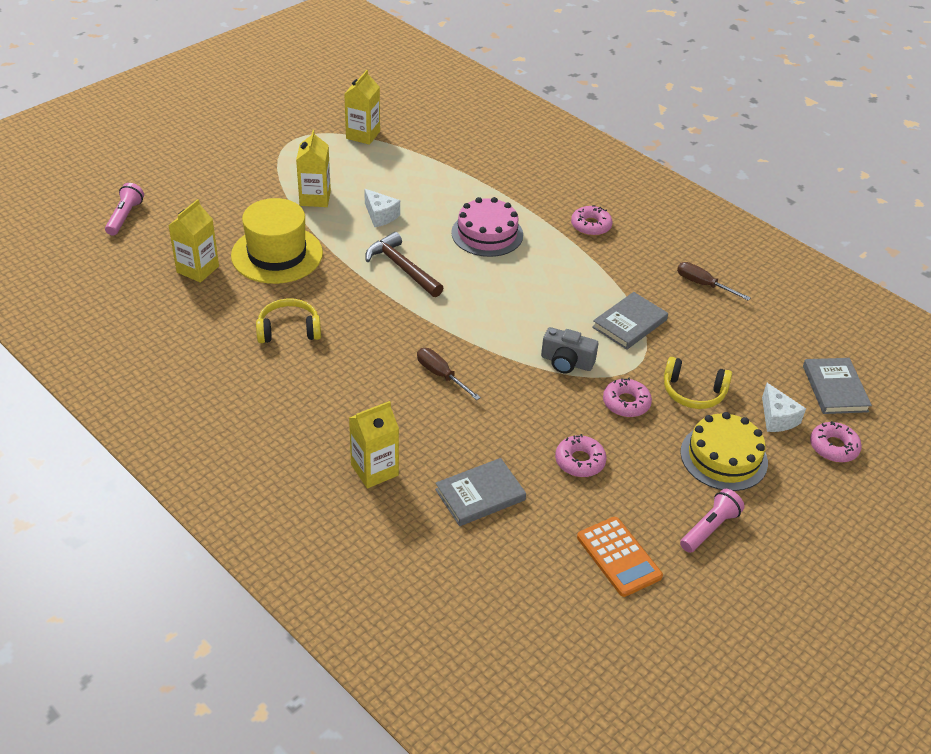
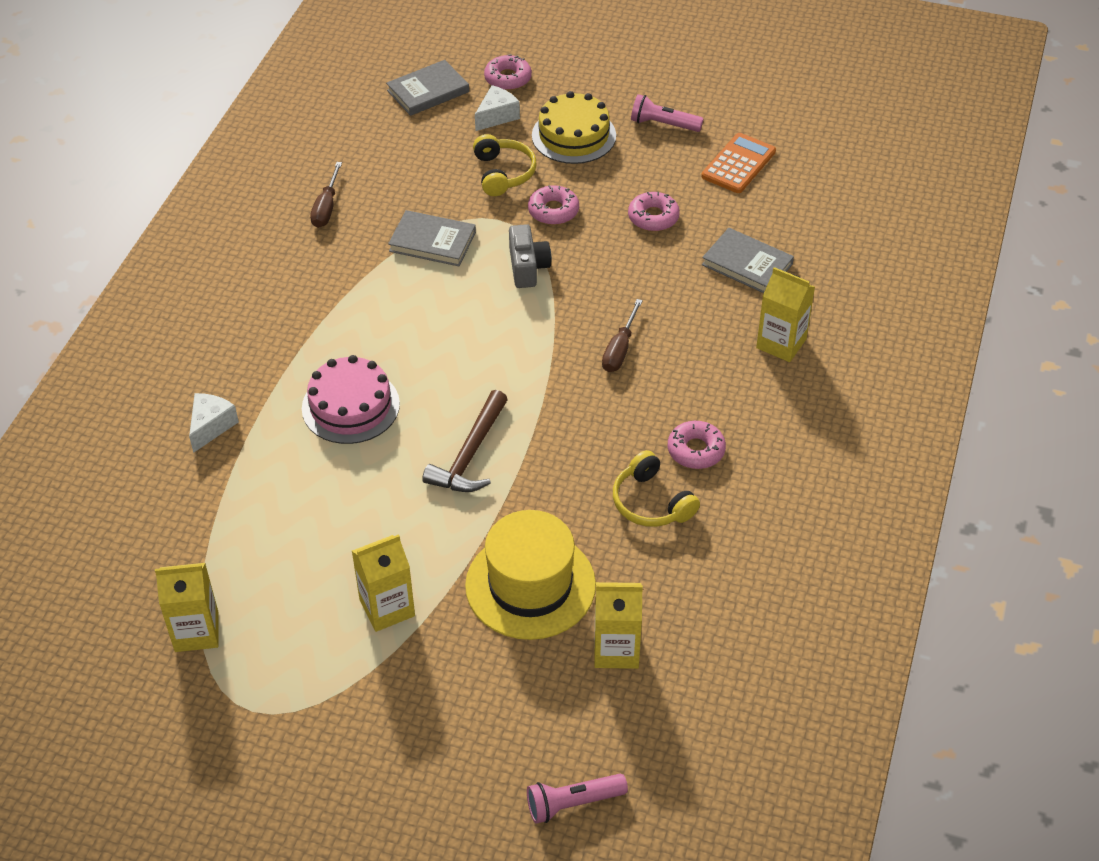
camera: 115 degrees left, 5 degrees up
white cheese [364,189,400,227] -> white cheese moved to [189,393,239,453]
pink donut [571,205,613,236] -> pink donut moved to [668,421,726,469]

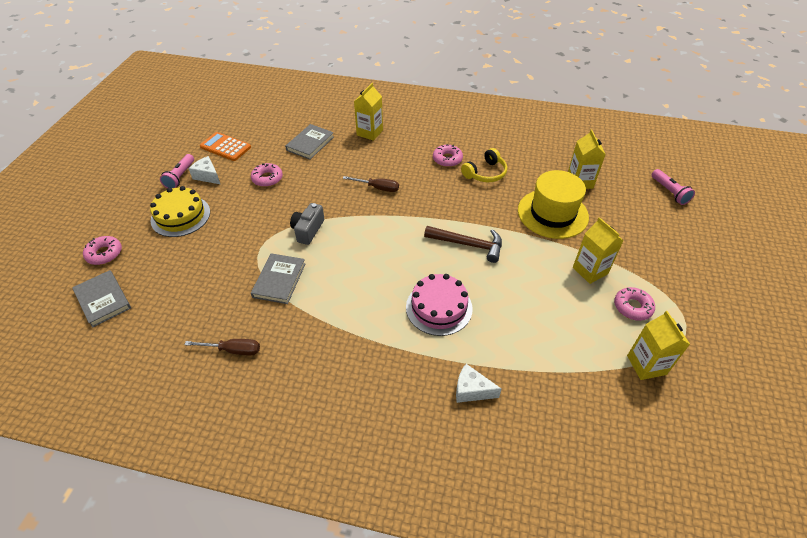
camera: 95 degrees left, 0 degrees up
yellow headphones [473,134,537,196] -> none
white cheese [475,85,520,131] -> white cheese moved to [188,156,220,184]
grey camera [509,224,551,288] -> grey camera turned 60 degrees counterclockwise [290,203,324,245]
pink donut [528,185,579,225] -> pink donut moved to [614,287,655,321]

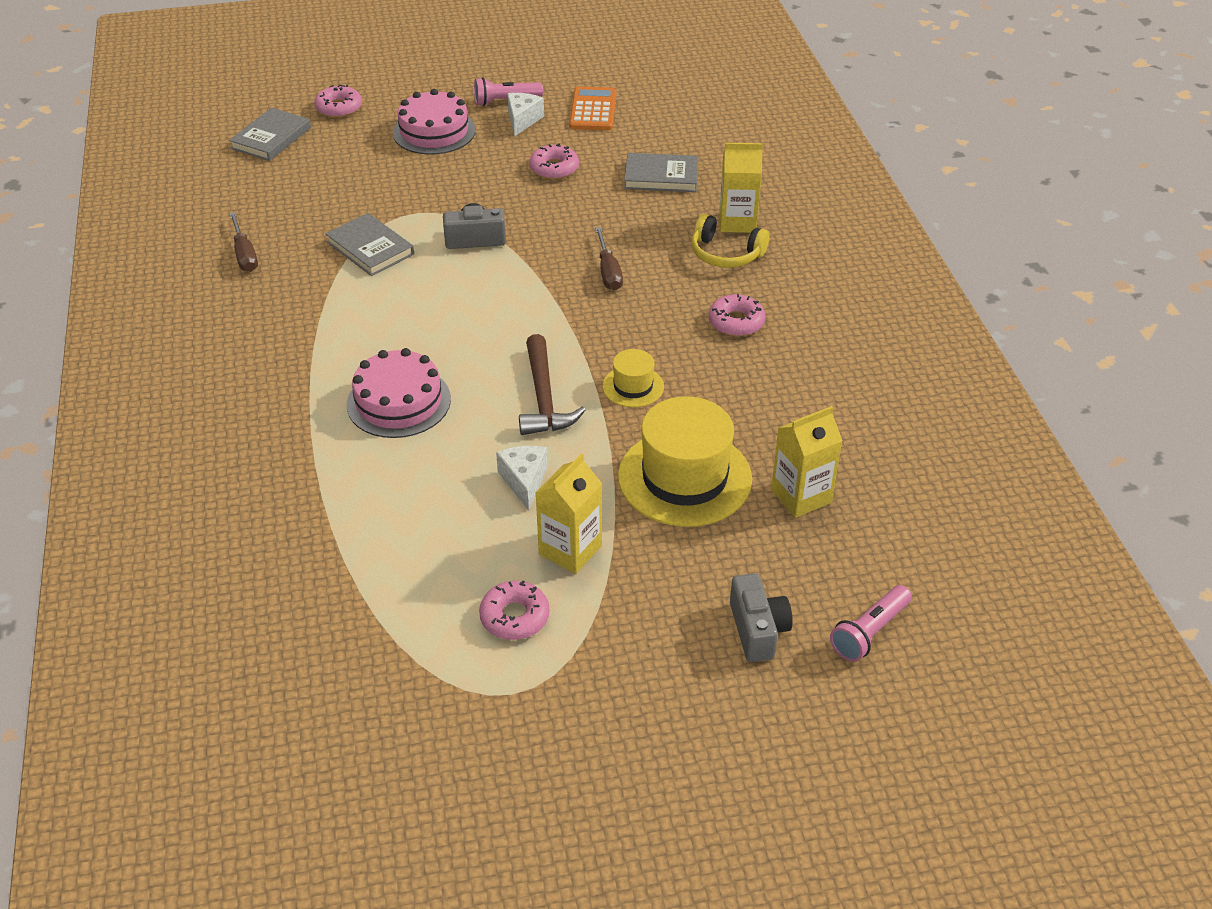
camera: 65 degrees right, 5 degrees down
yellow cake [150,186,210,237] -> pink cake [393,89,476,155]
grey book [251,253,305,304] -> grey book turned 60 degrees clockwise [326,213,414,276]
white cheese [456,364,502,403] -> white cheese moved to [496,446,548,511]
yellow headphones [461,148,507,182] -> yellow headphones moved to [692,214,770,268]
yellow carton [627,311,690,380] -> none
none -> yellow hat [602,349,664,407]
none -> grey camera [730,573,793,662]

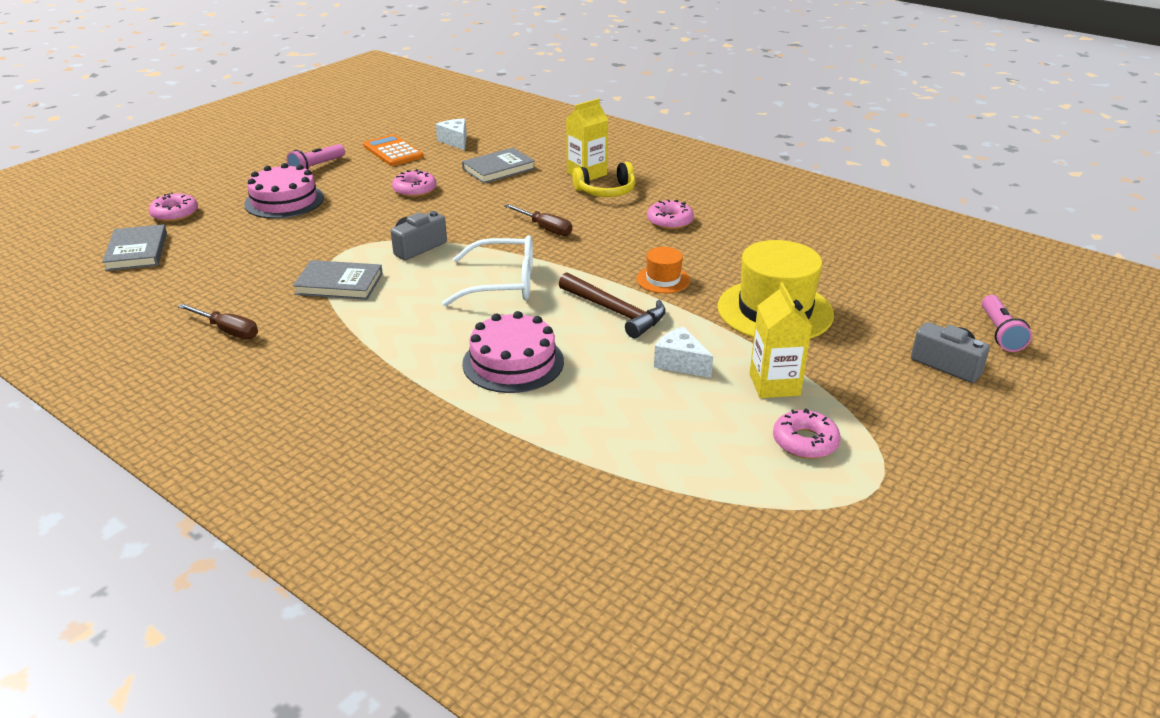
camera: 40 degrees left, 10 degrees down
white cheese [507,93,544,136] -> white cheese moved to [436,118,467,151]
yellow hat [602,349,664,407] -> orange hat [637,247,690,293]
yellow carton [771,406,843,518] -> none
none -> white glasses [442,235,533,306]

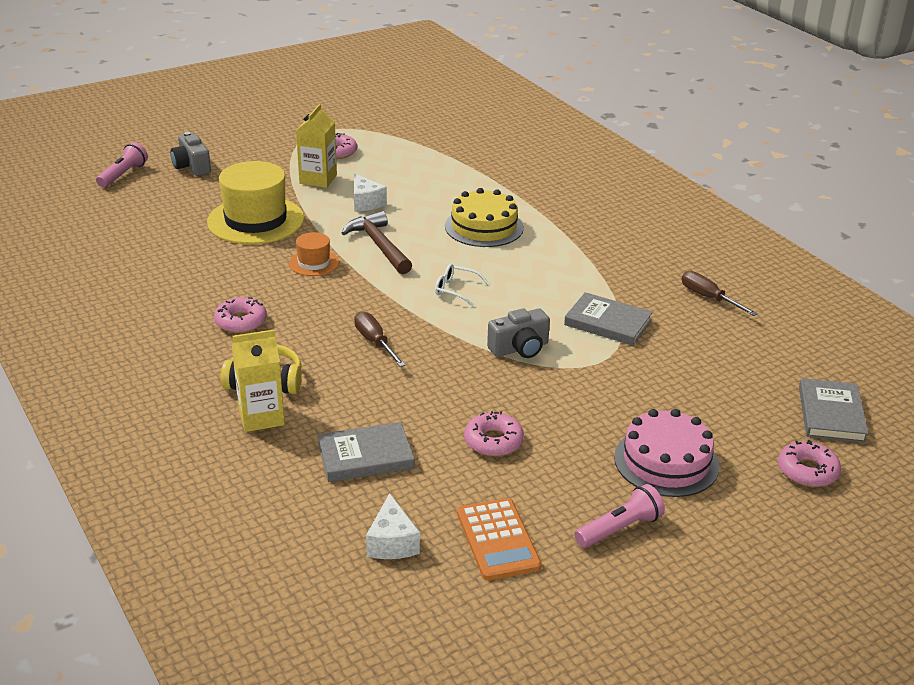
camera: 160 degrees left, 0 degrees up
white glasses [442,235,533,306] -> white glasses [435,264,489,306], size x0.52
pink cake [462,311,564,393] -> yellow cake [445,188,524,247]

